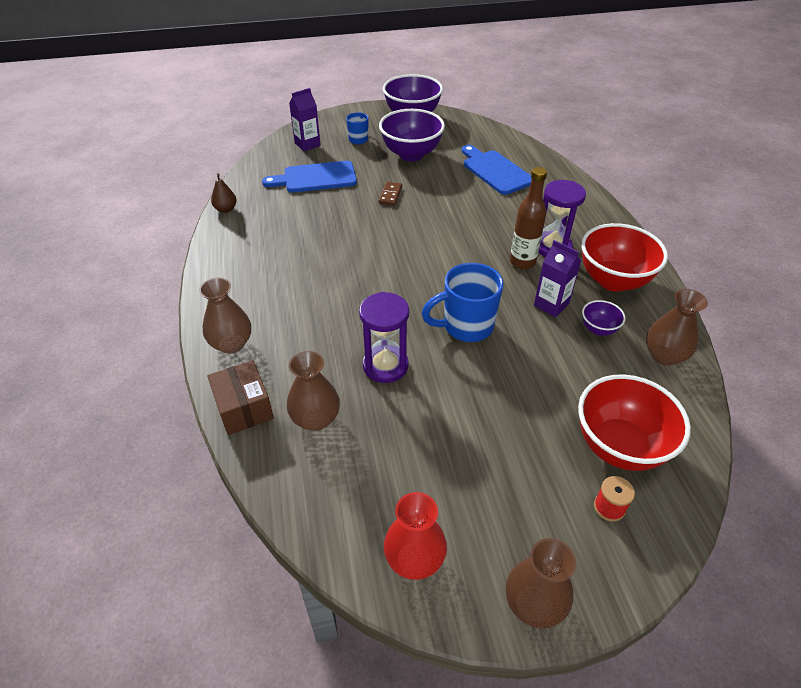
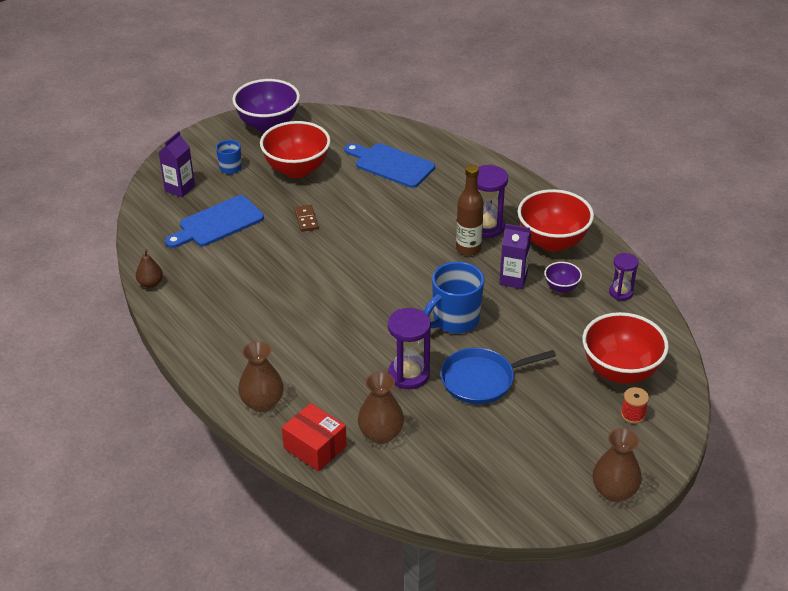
camera: 25 degrees left, 5 degrees down
brown box [207,360,274,435] -> red box [282,403,347,471]
purple bowl [379,109,445,161] -> red bowl [260,121,331,178]
red vase [384,492,447,580] -> none
brown vase [646,289,708,366] -> purple hourglass [609,253,639,300]
none -> blue pan [440,348,556,404]

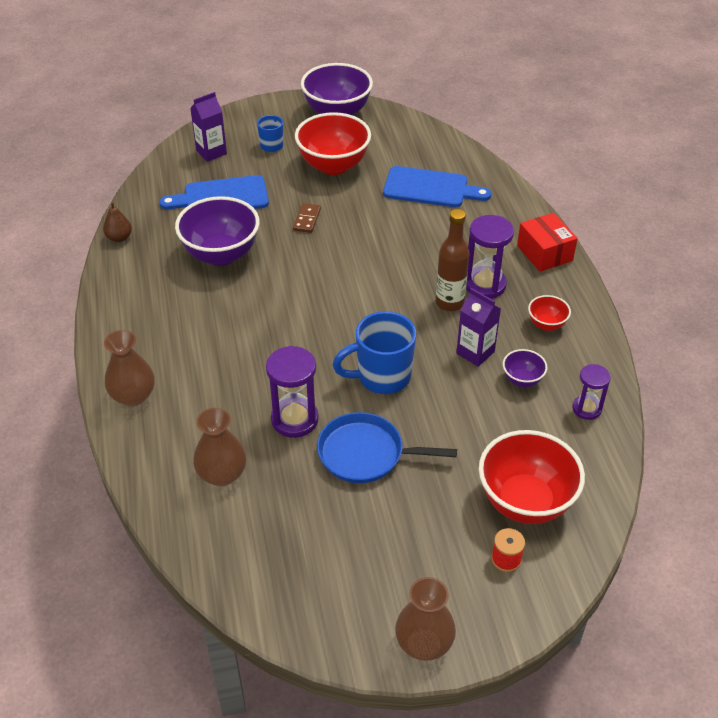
camera: 25 degrees right, 5 degrees up
red box [282,403,347,471] -> red box moved to [517,213,578,272]
blue cutting board [345,143,435,188] -> blue cutting board turned 135 degrees clockwise [383,166,491,207]
red bowl [518,189,594,252] -> red bowl [528,295,571,331], size x0.48
none -> purple bowl [175,196,260,266]

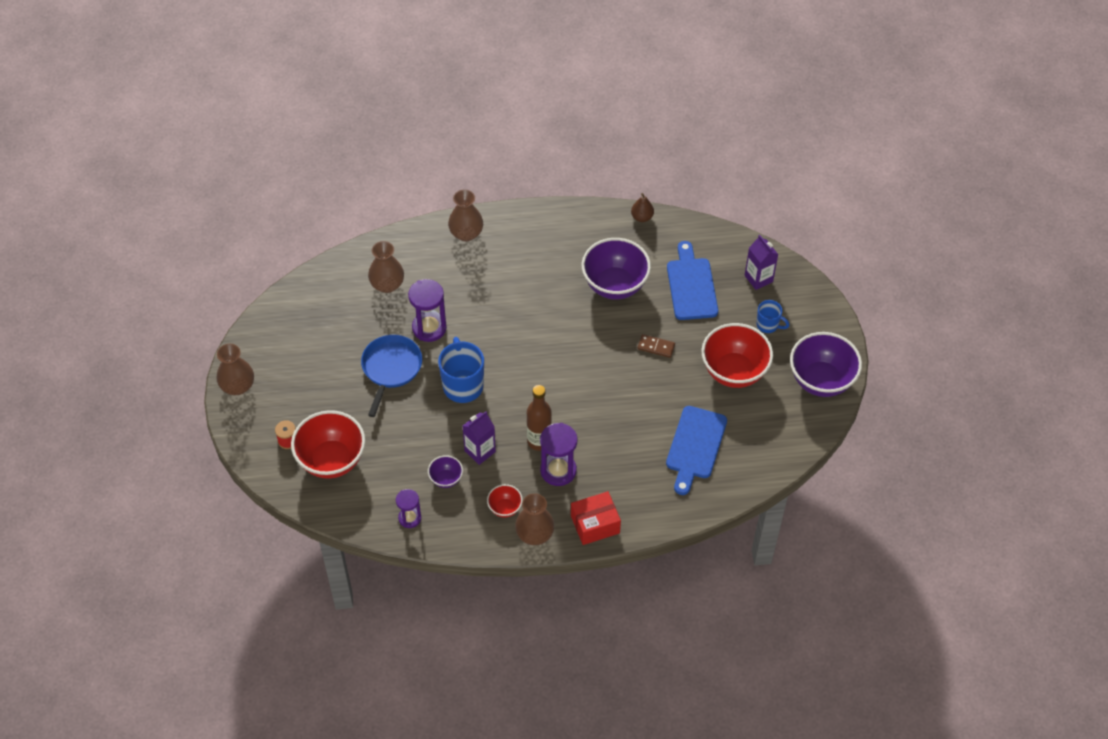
camera: 95 degrees right, 10 degrees up
none -> brown vase [515,493,555,545]

